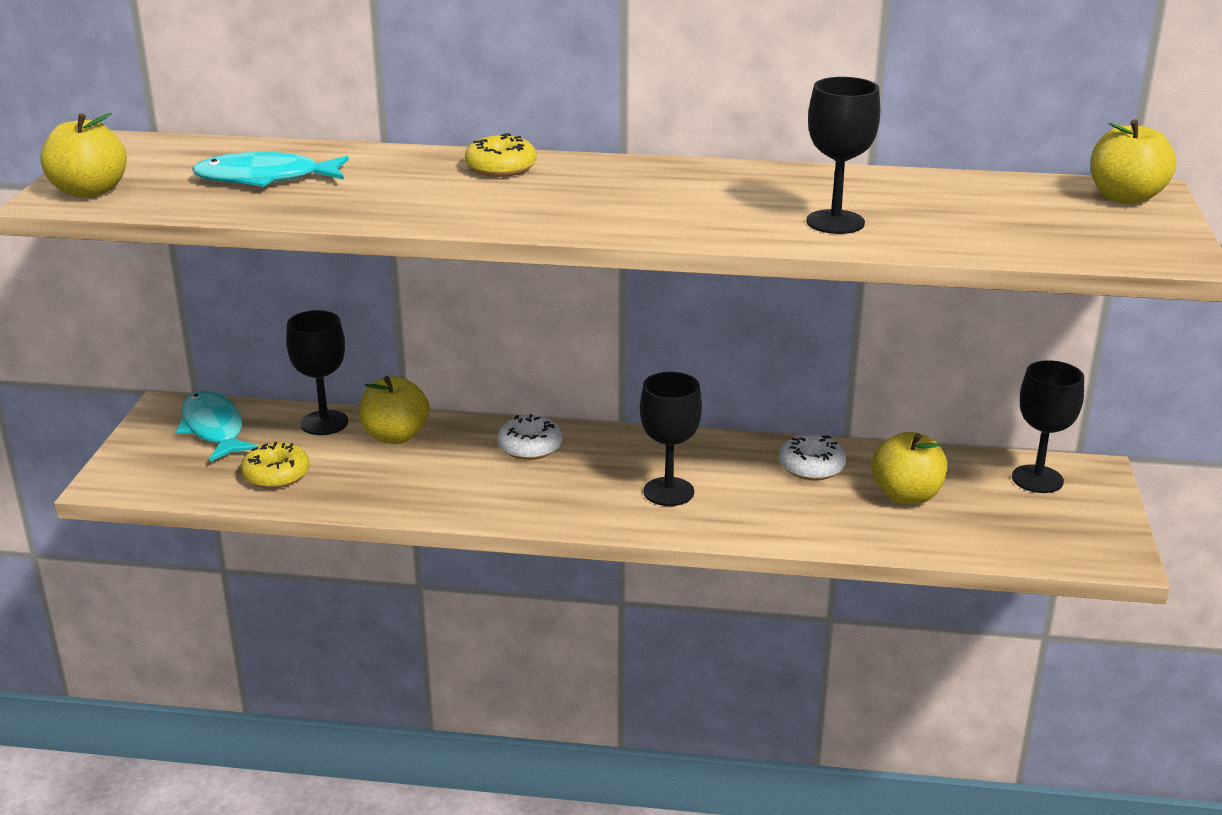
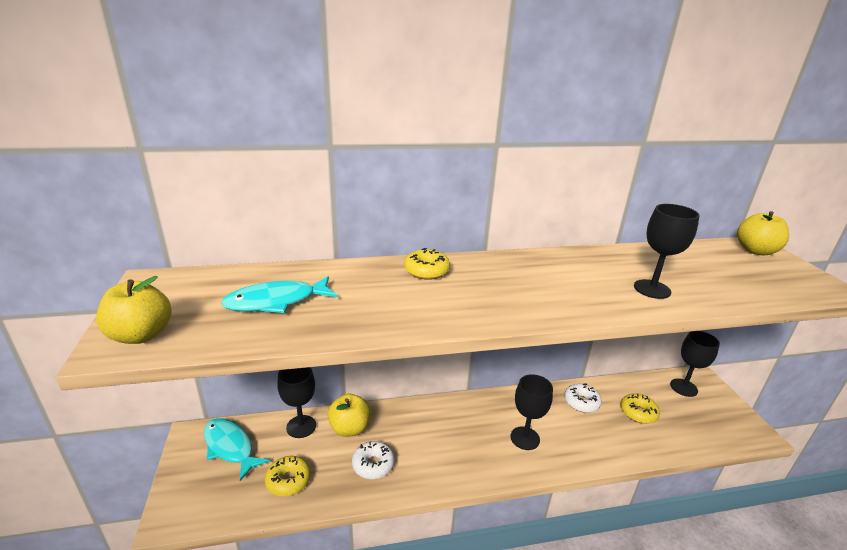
camera: 20 degrees left, 0 degrees up
white donut [497,414,562,460] -> white donut moved to [352,441,395,479]
yellow apple [872,432,947,504] -> yellow donut [621,393,660,424]

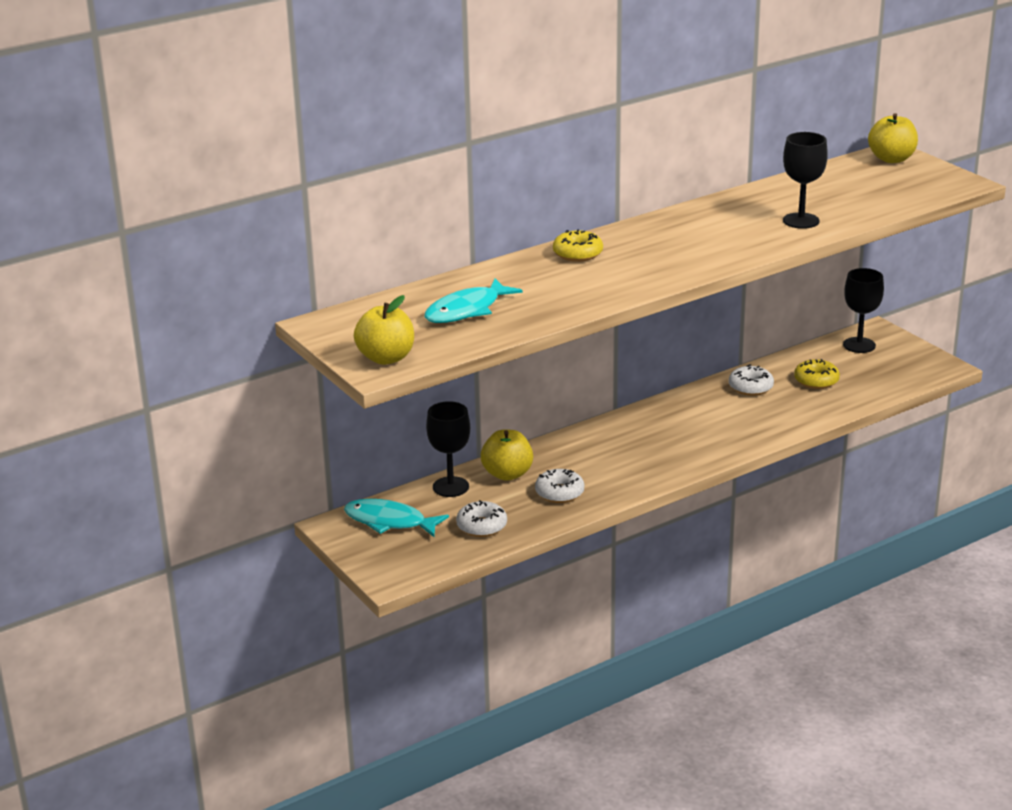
camera: 20 degrees left, 0 degrees up
yellow donut [265,456,310,497] -> white donut [456,500,507,537]
black goblet [510,374,553,450] -> none

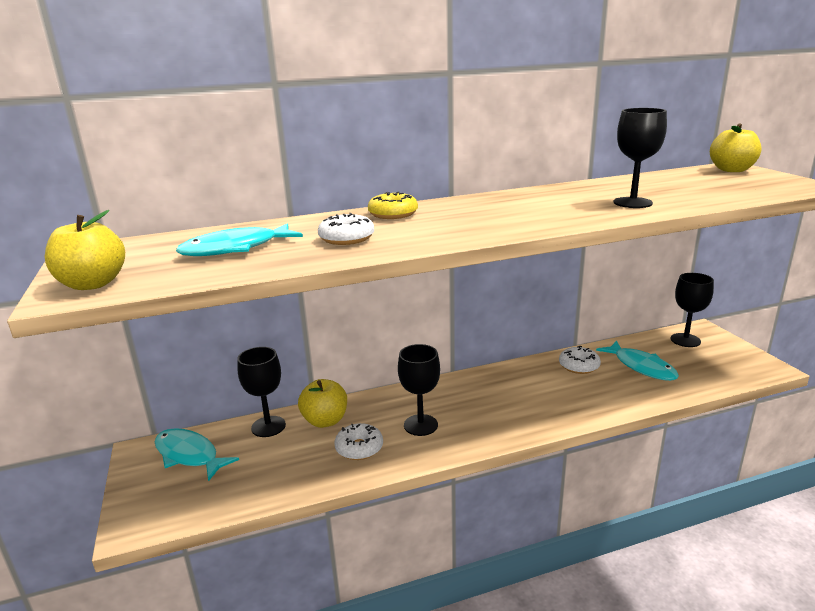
camera: 15 degrees right, 5 degrees down
white donut [456,500,507,537] -> white donut moved to [318,213,374,245]
yellow donut [794,359,840,389] -> turquoise fish [596,341,679,381]
none -> black goblet [398,344,440,436]

